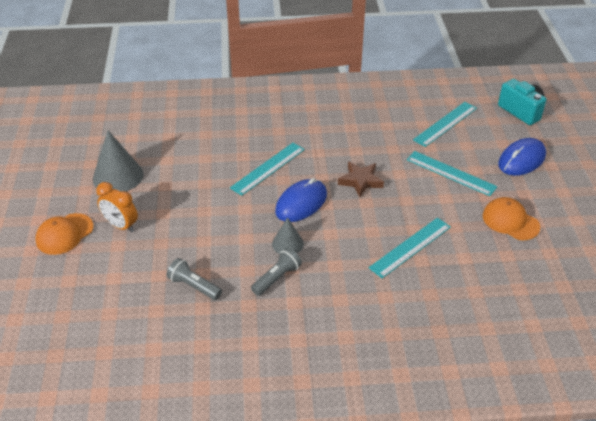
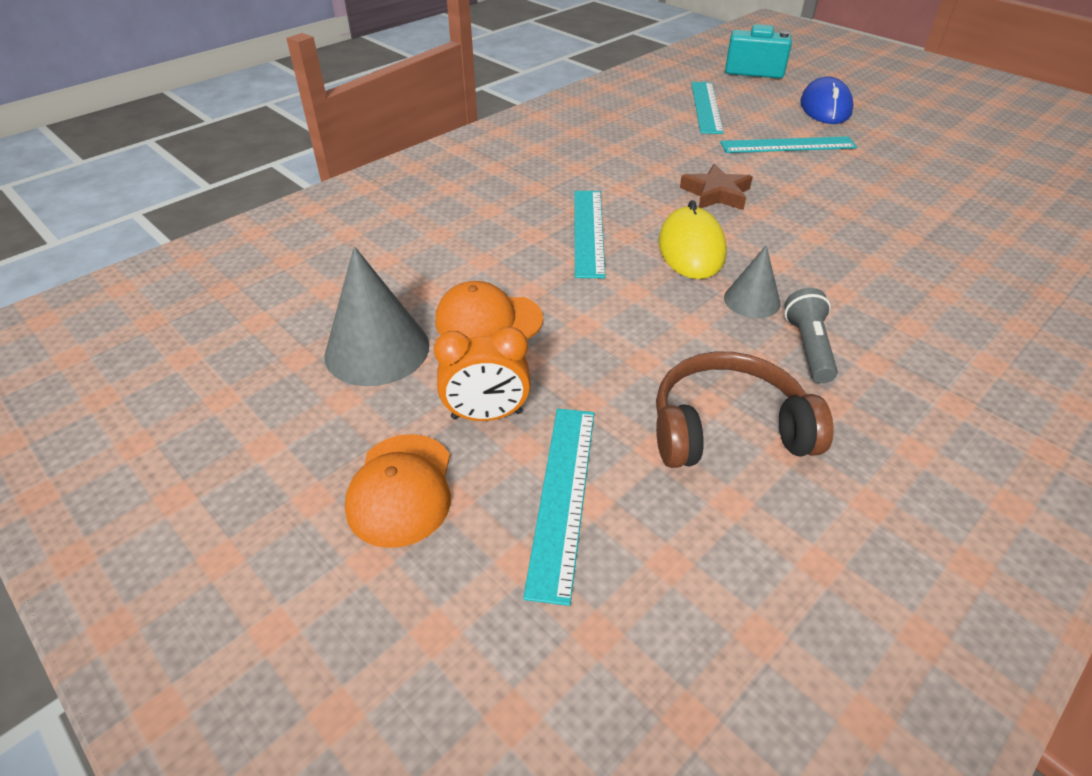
camera: 40 degrees left, 0 degrees up
grey flashlight [167,258,222,300] -> brown headphones [656,352,834,468]
blue mouse [275,178,327,222] -> yellow mouse [659,200,727,279]
turquoise ruler [369,218,451,278] -> turquoise ruler moved to [523,408,594,606]
orange cap [483,197,540,240] -> orange cap moved to [435,281,543,339]

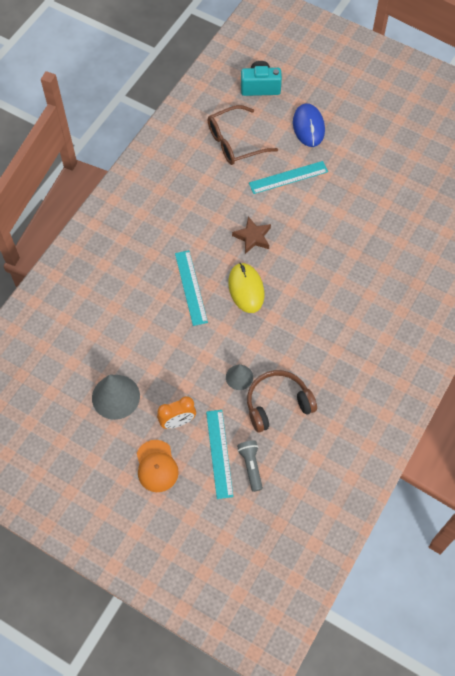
camera: 15 degrees left, 20 degrees up
orange cap [435,281,543,339] -> none
turquoise ruler [691,82,724,134] -> brown glasses [208,105,278,165]
grey cone [724,245,780,318] -> grey cone moved to [226,364,253,390]
grey flashlight [784,288,838,383] -> grey flashlight moved to [237,441,263,492]

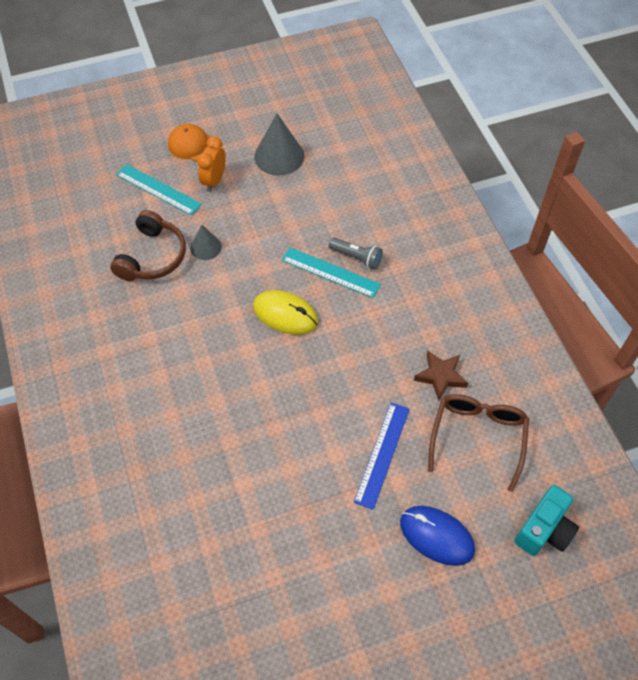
camera: 130 degrees right, 5 degrees down
brown star [232,217,271,254] -> brown star moved to [414,351,468,401]
grey flashlight [237,441,263,492] -> grey flashlight moved to [329,237,383,270]
turquoise ruler [249,161,328,194] -> blue ruler [354,403,410,510]

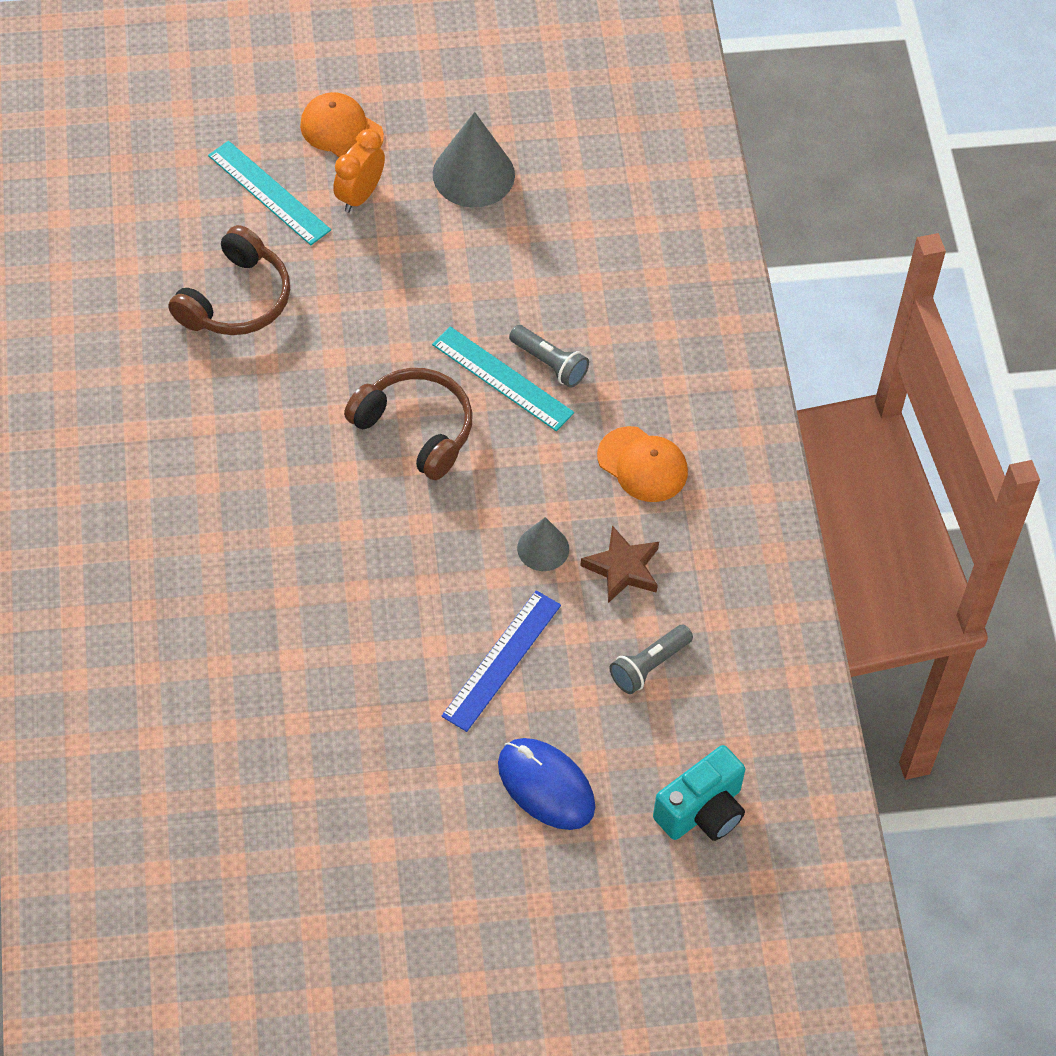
camera: 10 degrees right, 0 degrees up
grey cone [190,225,222,260] -> grey cone moved to [517,517,569,571]
yellow mouse [253,290,318,335] -> brown headphones [344,368,473,480]
brown glasses [428,394,529,492] -> grey flashlight [609,625,693,694]
none -> orange cap [597,426,688,502]

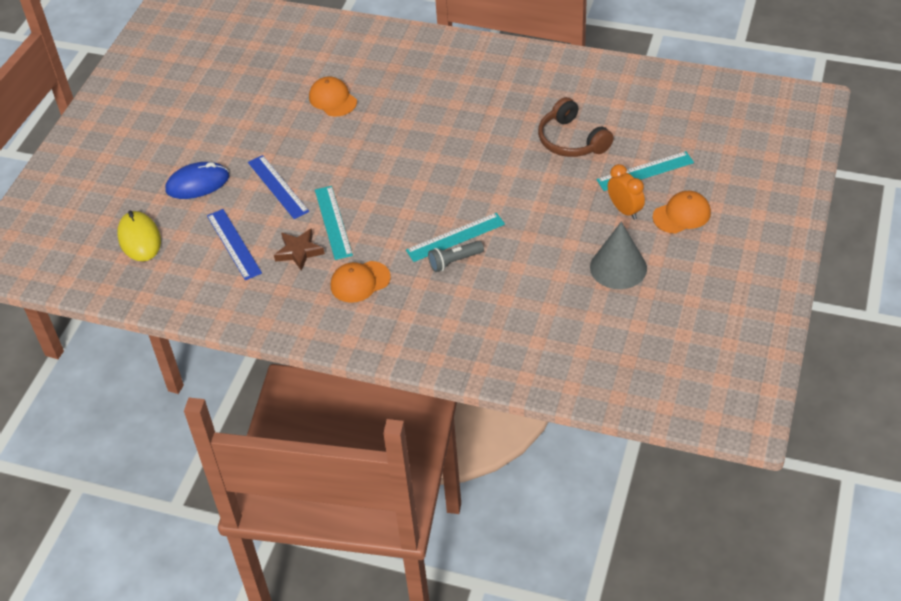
camera: 120 degrees right, 10 degrees down
brown headphones [344,368,473,480] -> none
grey cone [517,517,569,571] -> turquoise ruler [315,186,353,260]
grey flashlight [609,625,693,694] -> blue ruler [207,209,262,280]
turquoise camera [653,745,745,841] -> yellow mouse [117,211,161,261]
none -> orange cap [309,76,357,116]

